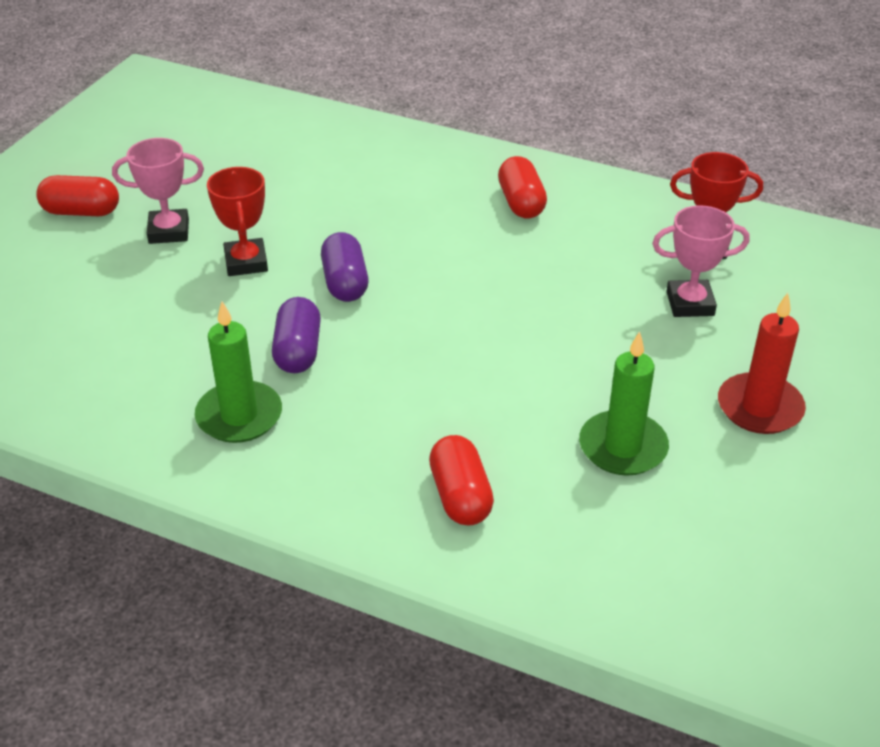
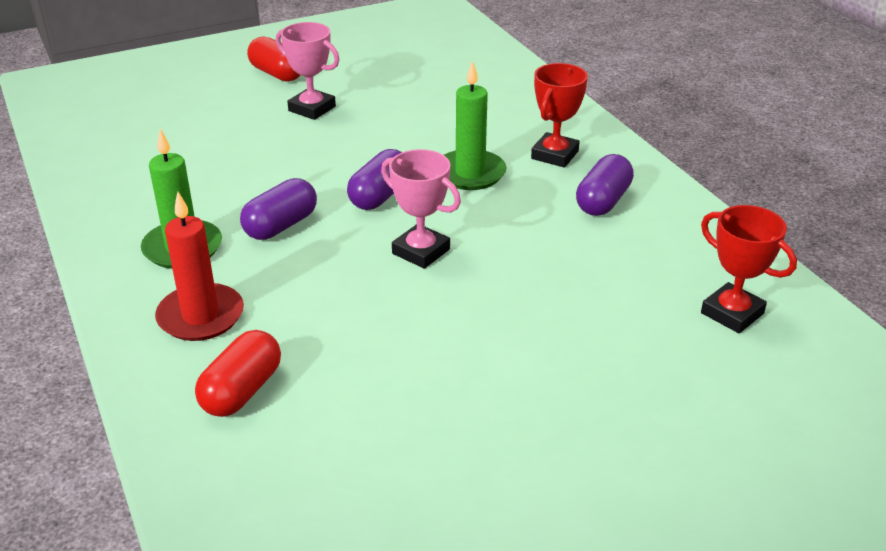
camera: 40 degrees right, 5 degrees down
red trophy [207,167,268,276] -> red trophy moved to [531,63,588,167]
red capsule [498,156,547,218] -> purple capsule [576,154,634,216]
green candle [579,331,669,476] -> green candle moved to [444,60,507,190]
pink trophy [652,205,750,317] -> pink trophy moved to [381,149,461,269]
red candle [718,293,806,434] -> red candle moved to [155,192,244,341]

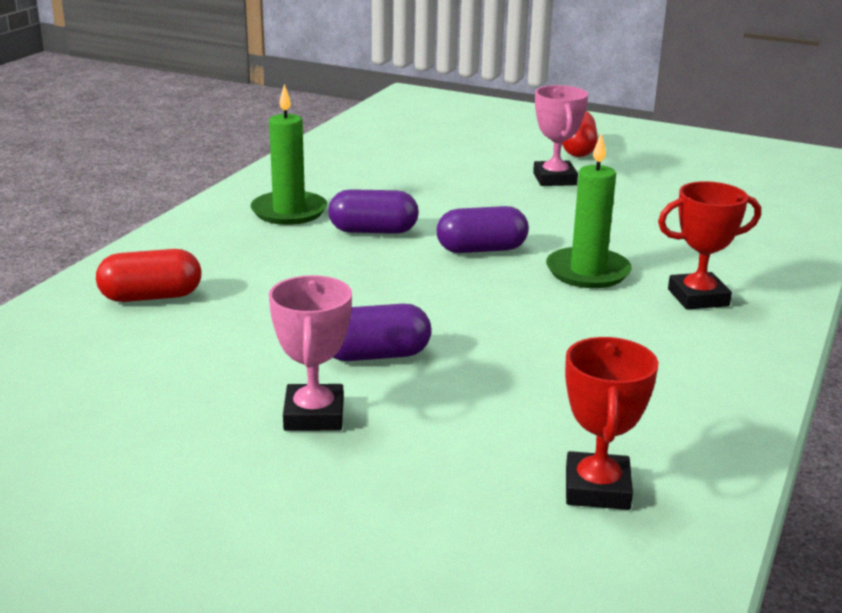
camera: 50 degrees right, 10 degrees down
red candle [155,192,244,341] -> none
pink trophy [381,149,461,269] -> pink trophy moved to [269,275,352,431]
purple capsule [576,154,634,216] -> purple capsule moved to [333,304,431,361]

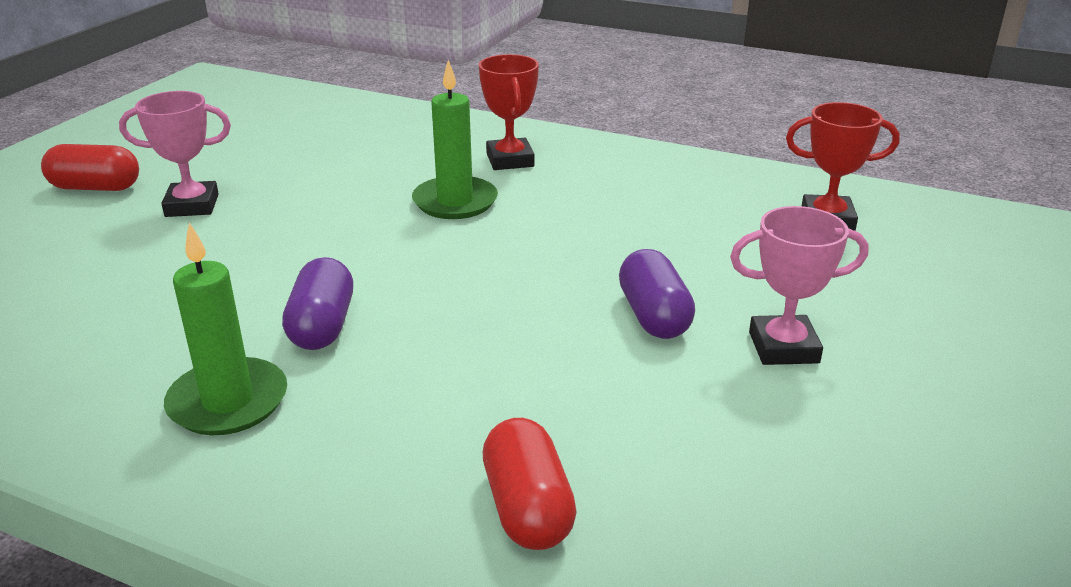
camera: 90 degrees left, 5 degrees up
purple capsule [437,206,529,253] -> none

